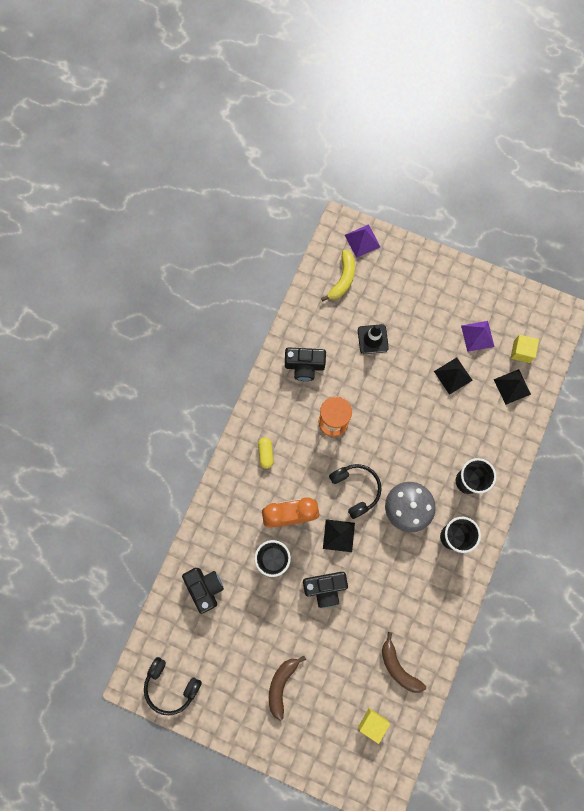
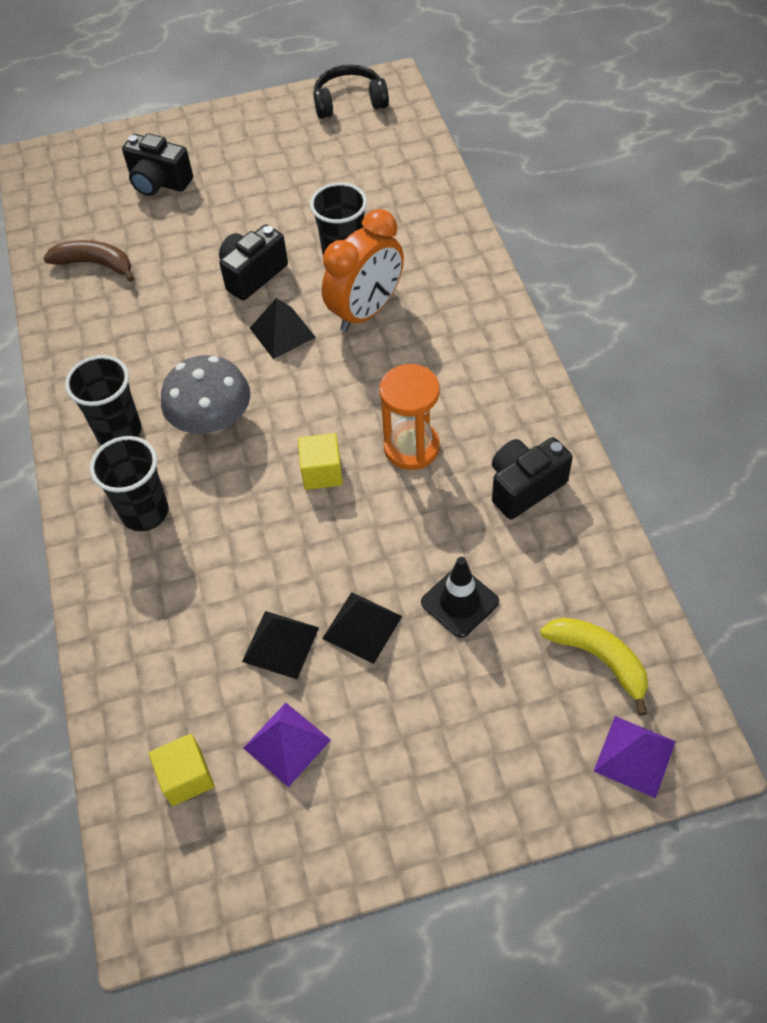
camera: 145 degrees right, 20 degrees down
black camera [182,568,224,614] -> black camera moved to [122,133,193,196]
yellow capsule [258,437,274,469] -> none
brown banana [269,656,306,721] -> none
yellow banana [321,250,355,301] -> yellow banana turned 150 degrees clockwise [540,617,648,716]
black headphones [329,464,382,519] -> none
yellow cube [358,708,390,744] -> yellow cube moved to [298,433,343,490]
black pyramid [494,369,531,405] -> black pyramid moved to [322,592,402,664]

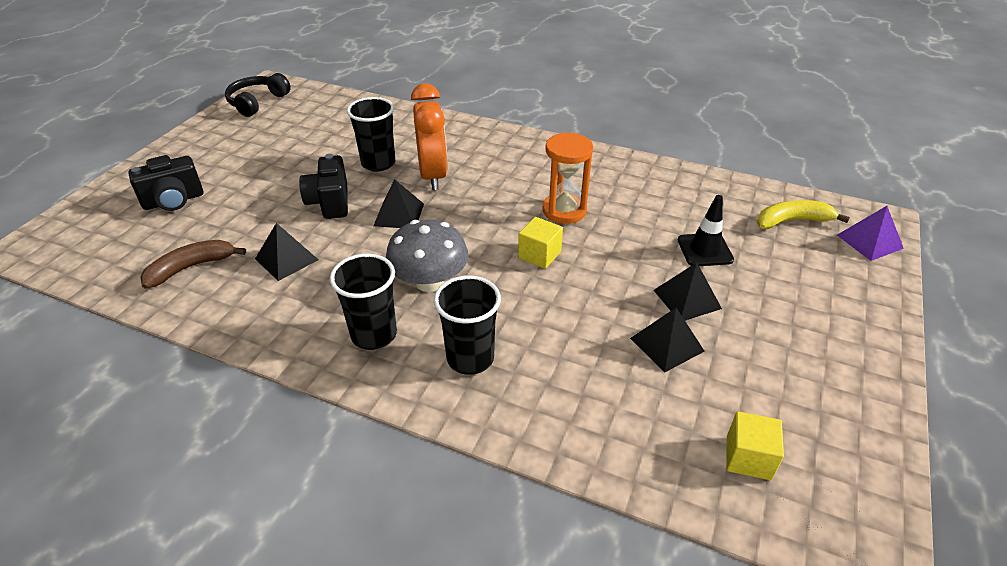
camera: 55 degrees left, 15 degrees down
purple pyramid [243,703,331,787] -> none
black camera [492,437,573,520] -> none
none -> black pyramid [255,223,319,281]

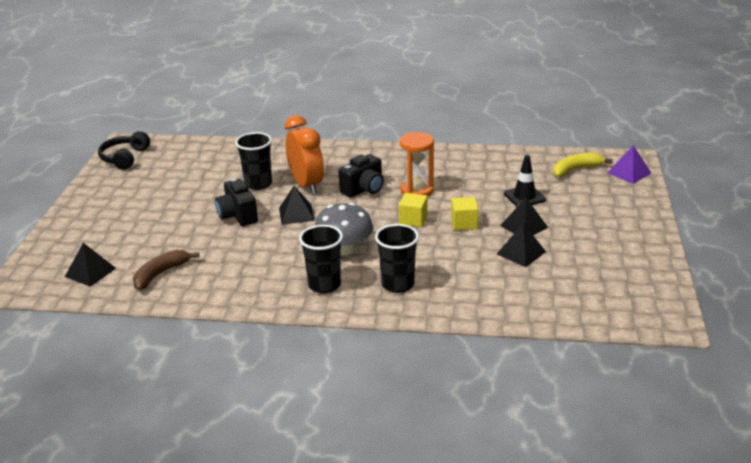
camera: 15 degrees left, 10 degrees down
black camera [129,155,203,211] -> black camera moved to [338,154,384,198]
black pyramid [255,223,319,281] -> black pyramid moved to [65,243,116,287]
yellow cube [726,411,784,480] -> yellow cube moved to [451,197,478,230]

